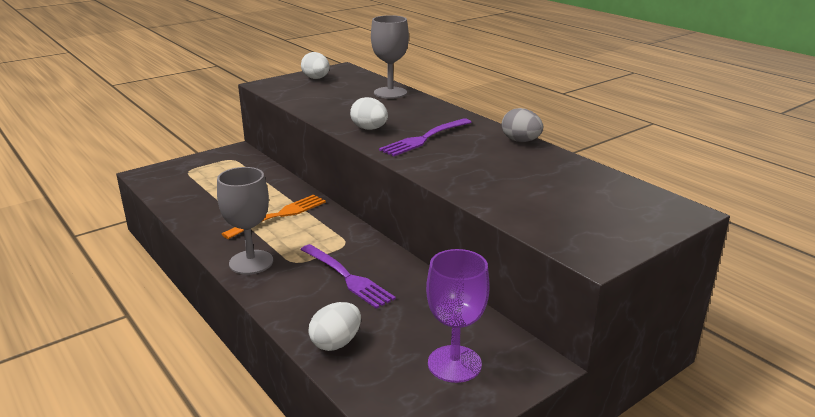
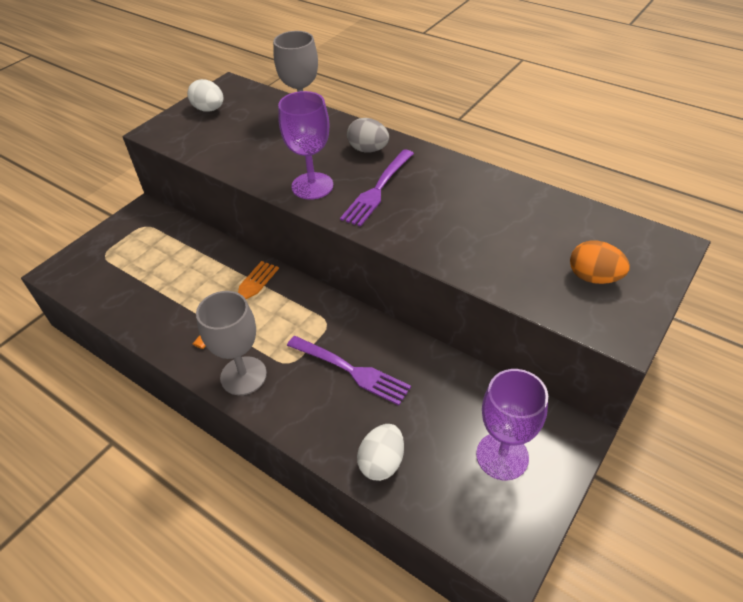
camera: 15 degrees left, 20 degrees up
white egg [350,97,388,130] -> purple goblet [278,91,333,200]
grey egg [502,108,543,142] -> grey egg moved to [347,118,389,153]
none -> orange egg [570,240,630,284]

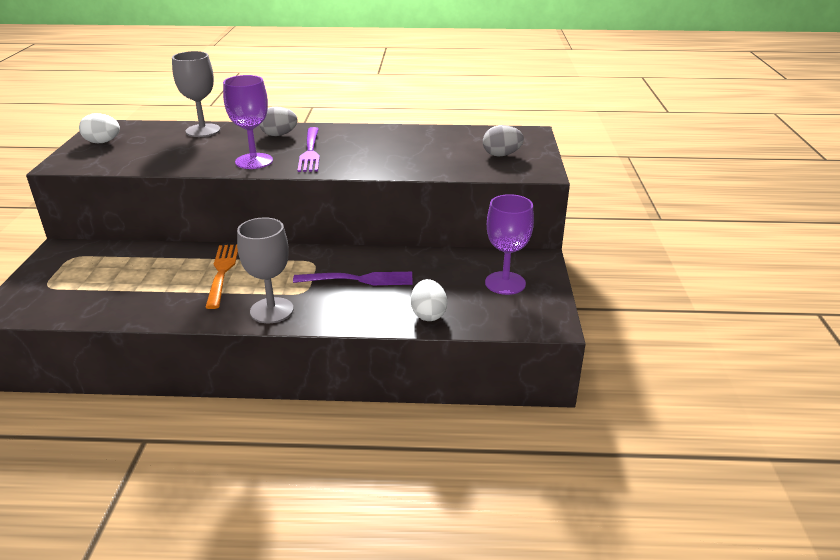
camera: 35 degrees left, 15 degrees down
orange egg [570,240,630,284] -> grey egg [483,125,524,157]

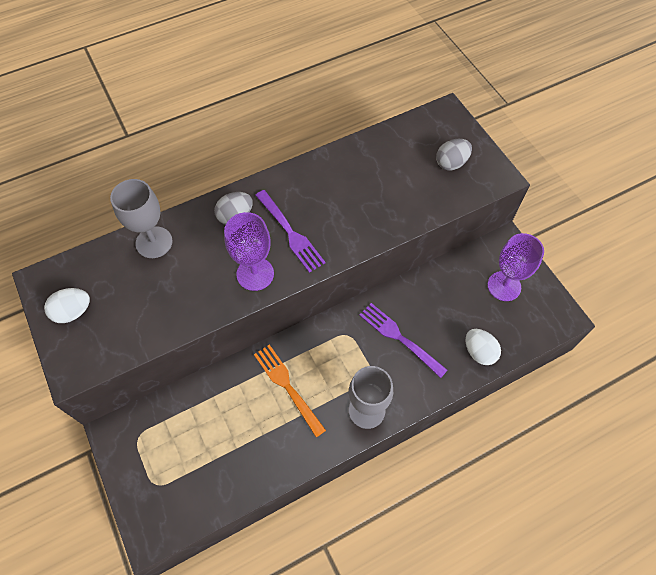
camera: 30 degrees left, 30 degrees up
purple fork [293,272,413,285] -> purple fork turned 105 degrees counterclockwise [359,303,448,378]

